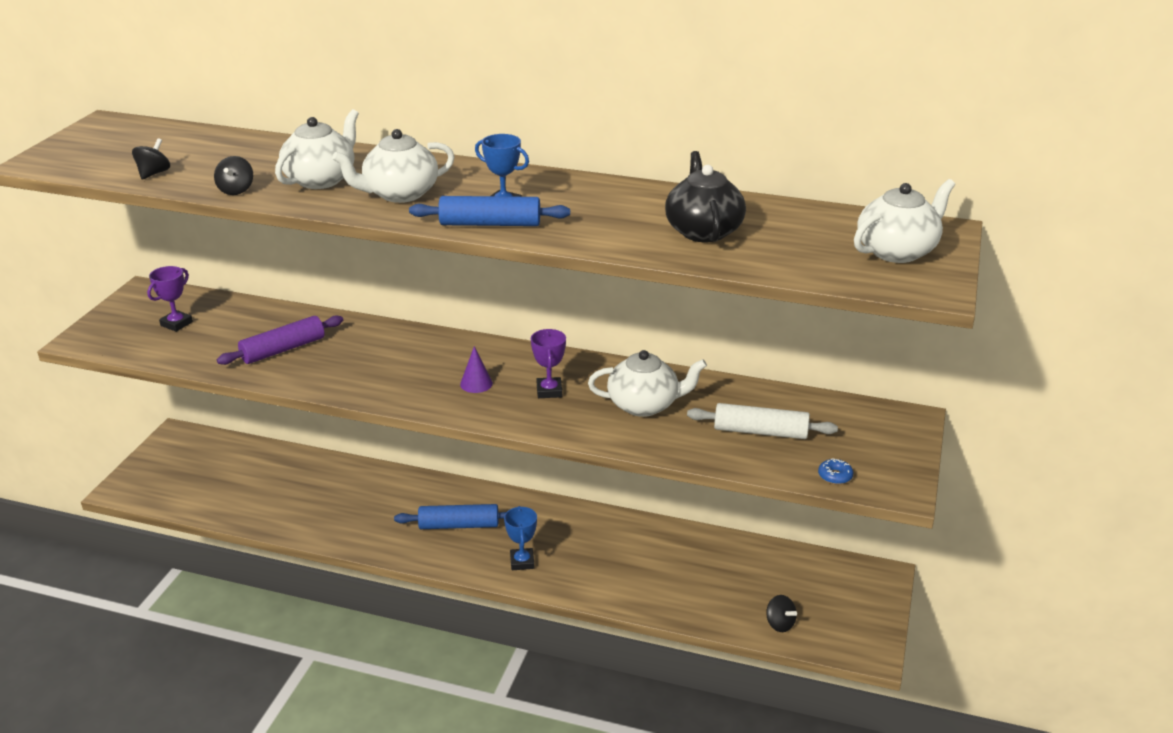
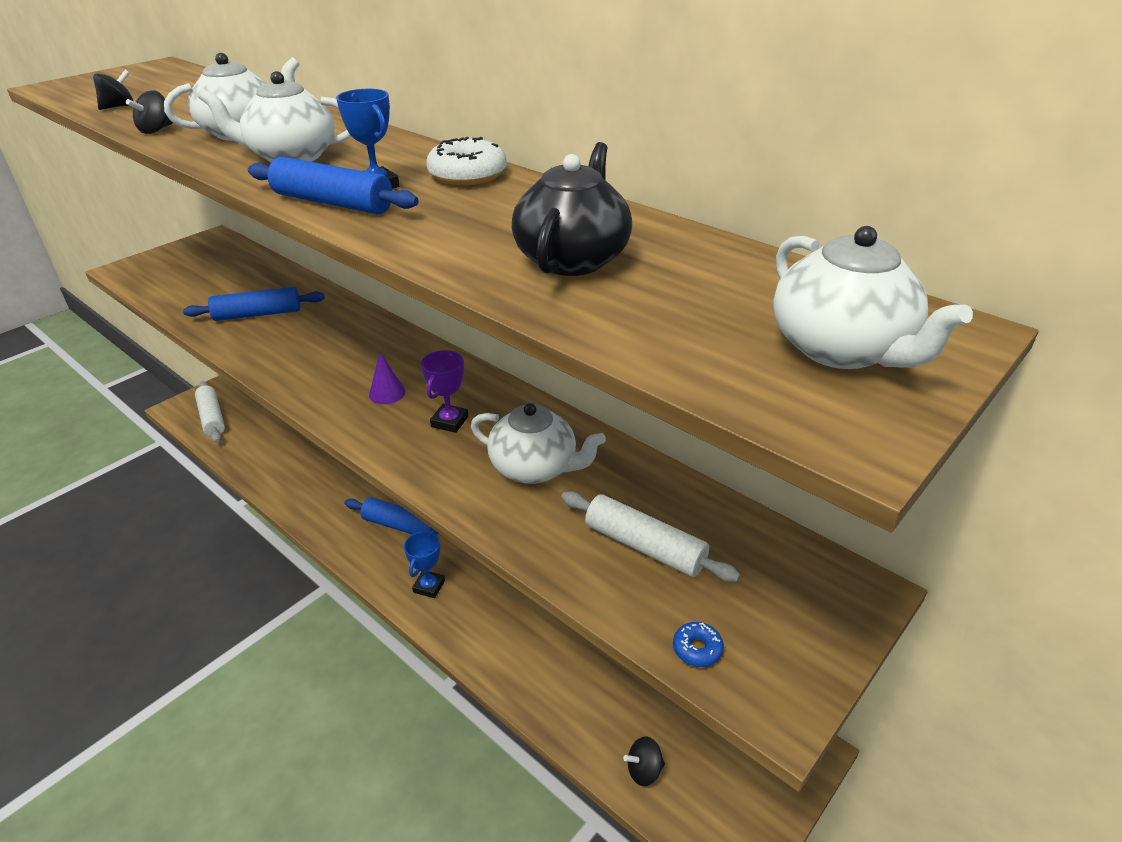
camera: 25 degrees right, 5 degrees up
purple trophy [147,266,193,332] -> none
purple rolling pin [217,315,343,365] -> blue rolling pin [183,287,325,321]
black spinning top [766,595,797,632] -> black spinning top turned 90 degrees clockwise [623,736,665,786]
white teapot [854,179,955,263] -> white teapot turned 75 degrees clockwise [773,226,973,369]
none -> white rolling pin [195,381,225,443]
none -> white donut [426,137,507,185]

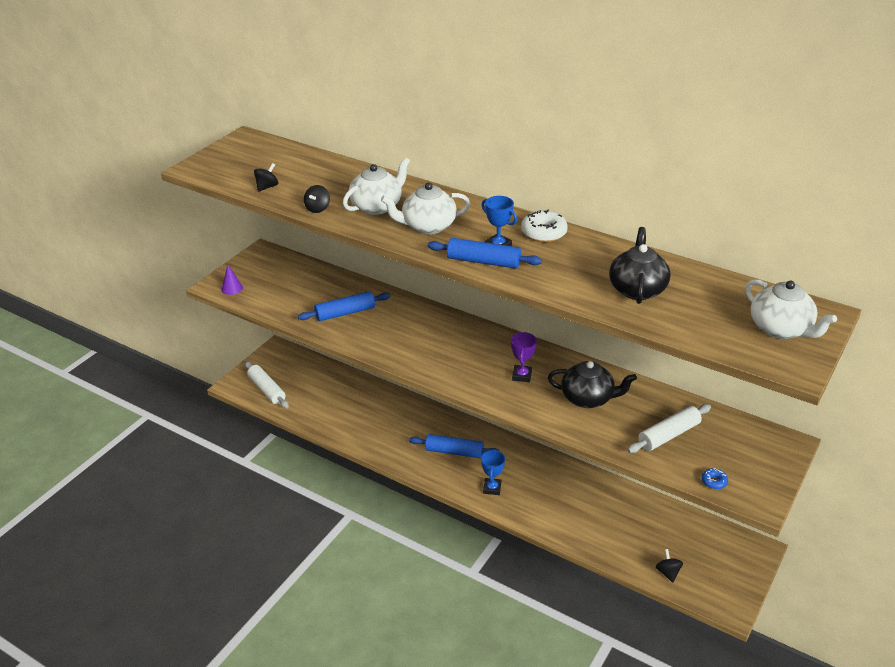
camera: 10 degrees left, 0 degrees up
purple cone [369,352,406,404] -> purple cone moved to [221,265,243,295]
white teapot [471,403,606,484] -> black teapot [548,361,637,408]
white rolling pin [561,492,740,582] -> white rolling pin turned 60 degrees counterclockwise [627,404,711,453]
black spinning top [623,736,665,786] -> black spinning top turned 105 degrees clockwise [656,549,683,582]

